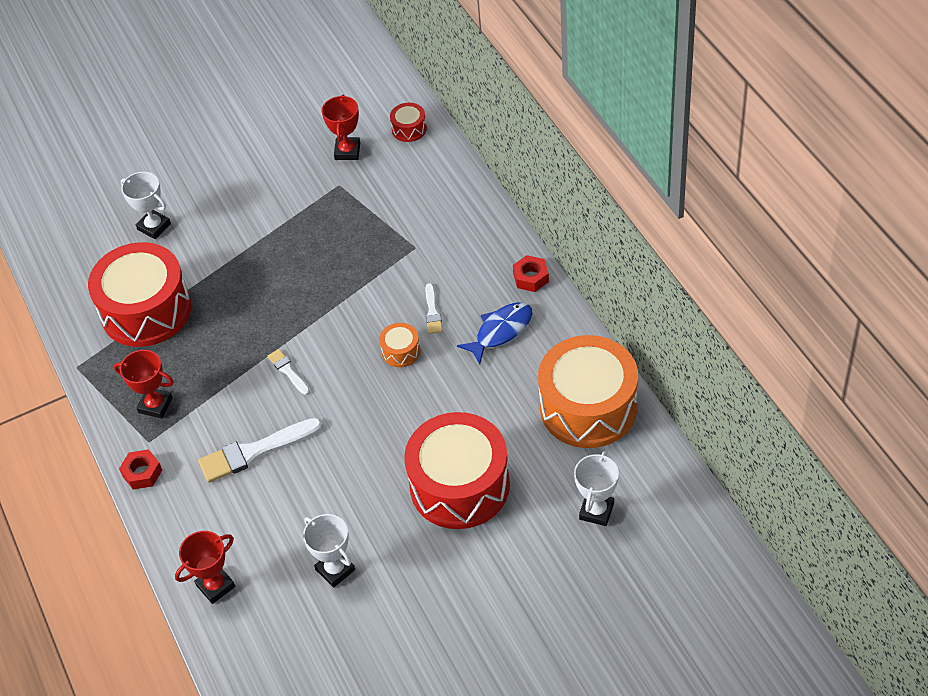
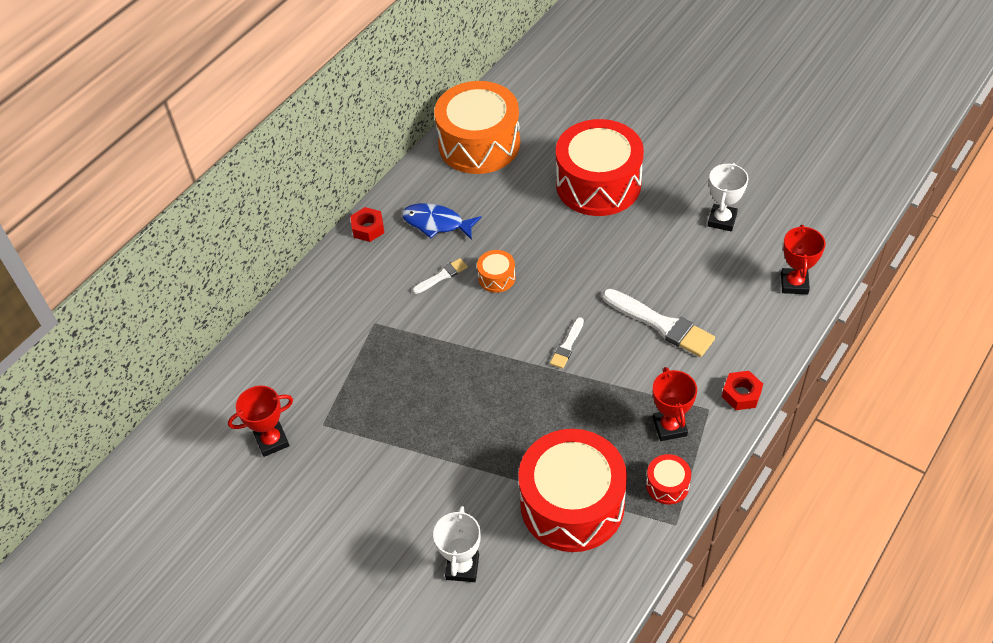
camera: 120 degrees left, 0 degrees up
red trophy [175,531,235,604] -> red trophy turned 75 degrees clockwise [781,225,826,294]
red drum [390,103,427,142] -> red drum moved to [646,454,691,505]
white trophy [574,451,619,526] -> none

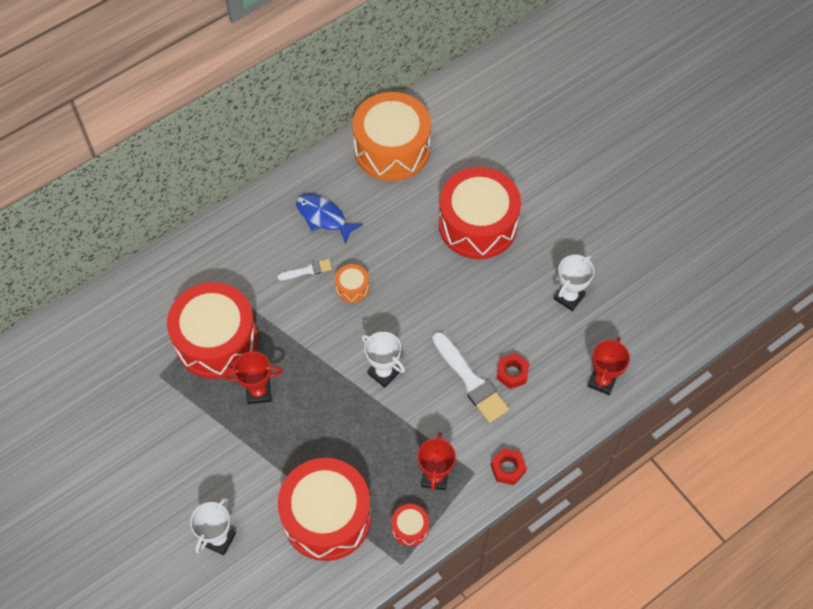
camera: 15 degrees right, 10 degrees up
red trophy [228,386,293,457] -> red trophy moved to [224,351,283,404]
red nut [350,207,384,242] -> red nut moved to [497,353,529,389]
white brush [550,317,584,369] -> white trophy [361,332,405,388]
none -> red drum [167,282,258,379]

